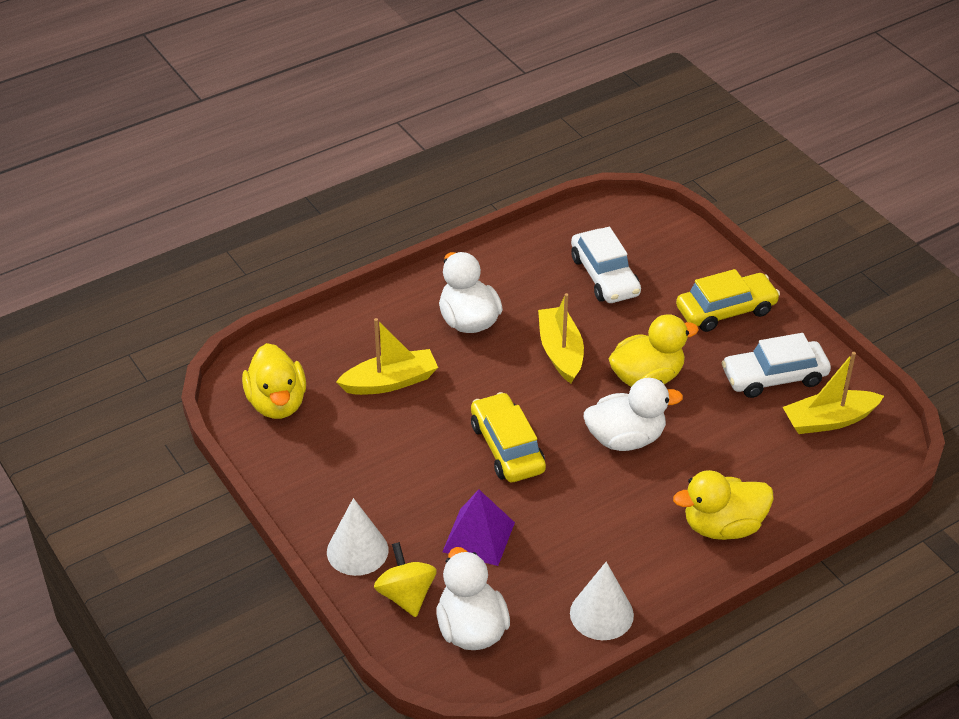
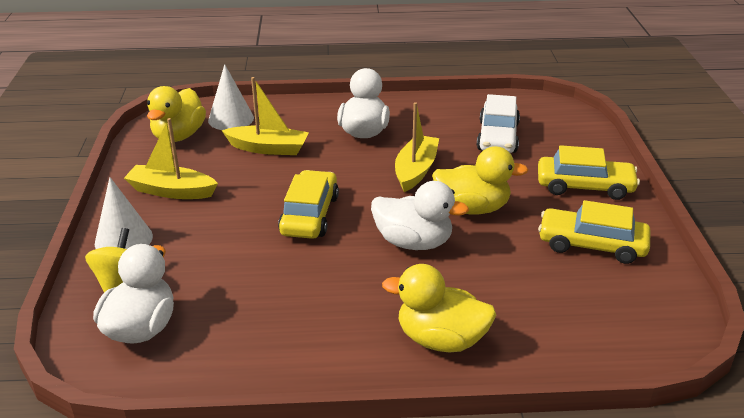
camera: 30 degrees right, 10 degrees down
purple pyramid [442,489,515,566] -> none
white cone [570,562,634,640] -> white cone moved to [208,64,254,130]
white car [721,333,831,398] -> yellow car [538,200,650,264]
yellow boat [783,352,884,434] -> yellow boat moved to [124,118,218,199]

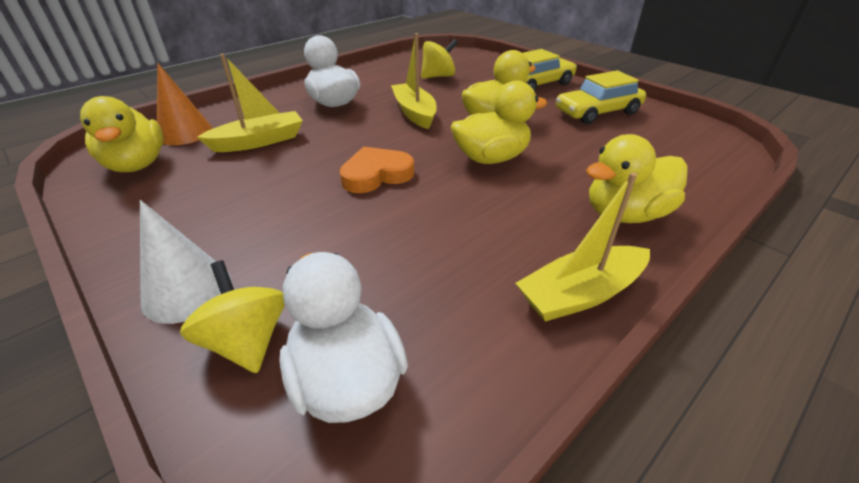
camera: 40 degrees left, 5 degrees up
yellow boat [124,118,218,199] -> yellow boat moved to [516,172,650,322]
white cone [208,64,254,130] -> orange cone [157,63,213,145]
yellow car [278,170,339,239] -> orange heart [340,146,414,193]
white duck [371,181,469,250] -> yellow duck [451,80,547,164]
white car [477,94,520,153] -> yellow spinning top [421,39,458,79]

